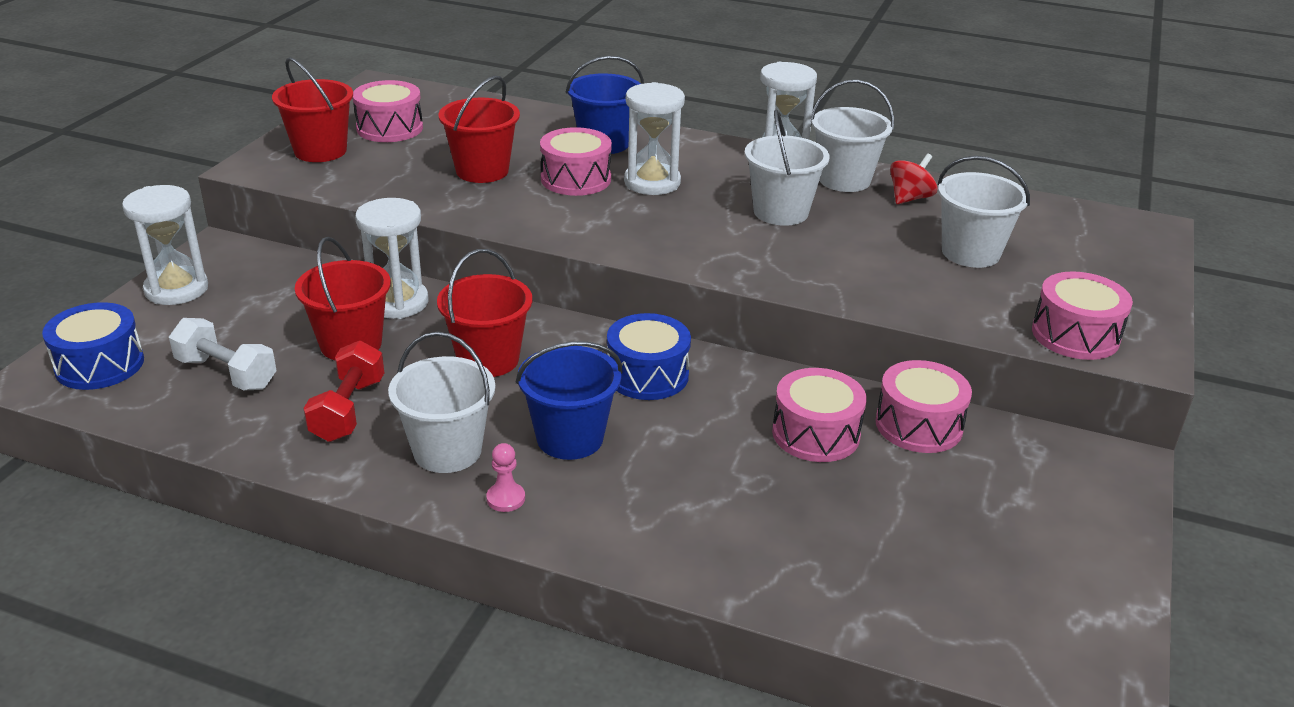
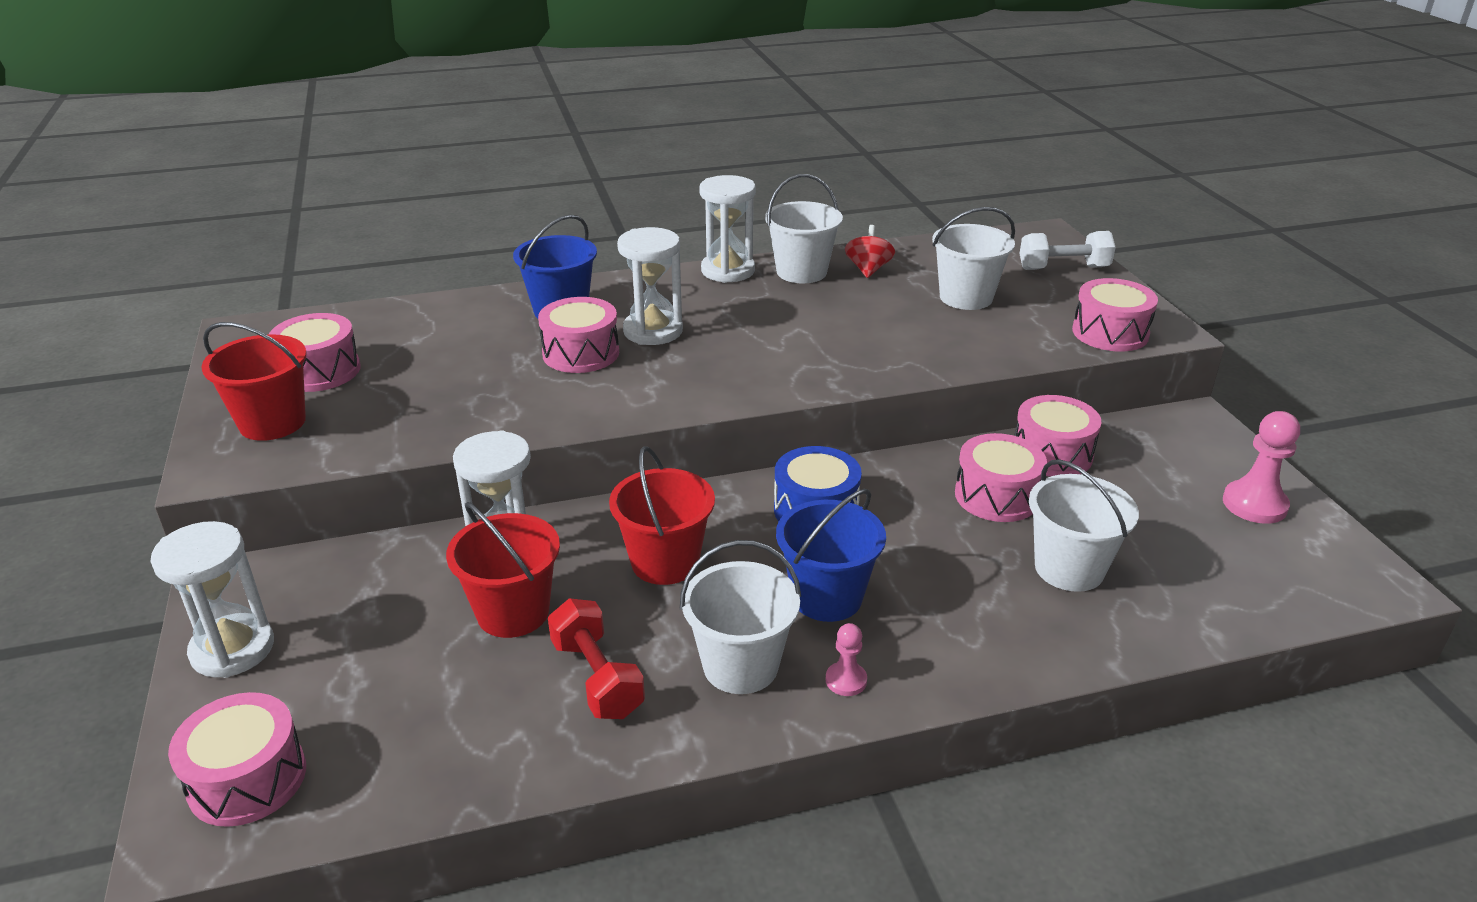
camera: 35 degrees left, 0 degrees up
blue drum [42,302,144,390] -> pink drum [168,692,306,827]
white dumbbell [169,318,277,391] -> white dumbbell moved to [1019,231,1116,270]
red bucket [438,76,520,183] -> none
white bucket [744,110,830,226] -> white bucket moved to [1029,459,1139,592]
none -> pink pawn [1223,411,1300,524]

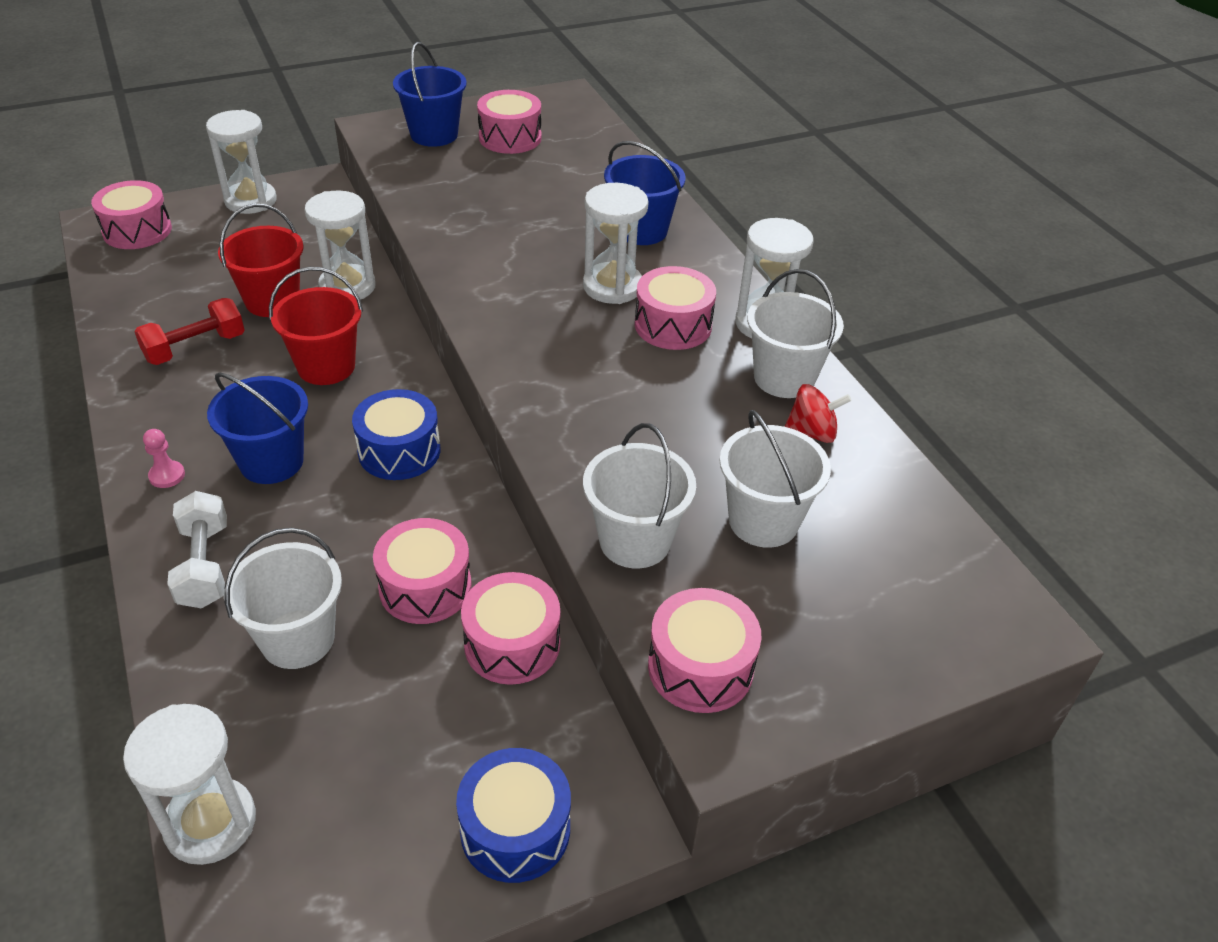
camera: 80 degrees right, 10 degrees up
red bucket [202,322,307,441] -> blue bucket [393,42,467,147]
pink drum [538,297,619,373] -> pink drum moved to [635,266,716,350]
white bucket [680,540,801,694] -> white bucket moved to [583,423,696,569]
white dumbbell [1019,231,1116,270] -> white dumbbell moved to [167,491,227,609]
pink pawn [1223,411,1300,524] -> none
none -> white hourglass [123,704,256,865]
none -> blue drum [456,748,571,883]

